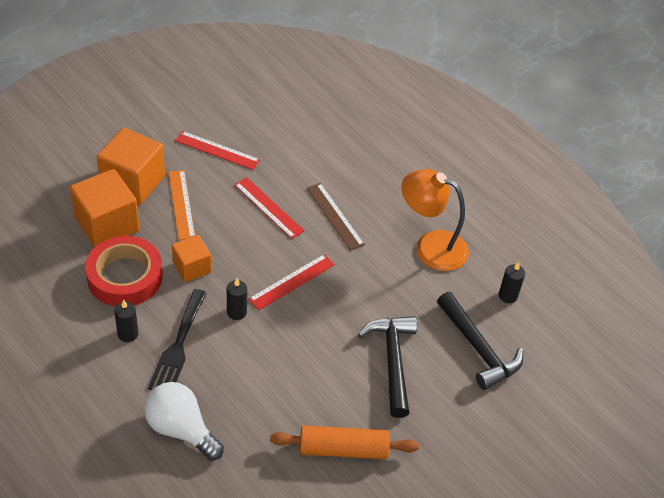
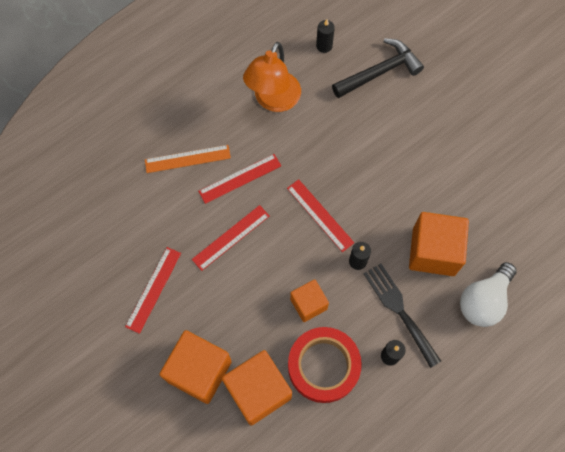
camera: 85 degrees left, 20 degrees up
black fork [148,289,207,390] -> black fork turned 135 degrees counterclockwise [364,264,441,368]
orange ruler [168,170,195,240] -> orange ruler moved to [145,145,231,173]
orange rolling pin [270,425,419,459] -> none
brown ruler [307,183,365,251] -> red ruler [198,154,281,204]
black hammer [358,316,417,418] -> none
none -> orange cube [409,212,469,276]

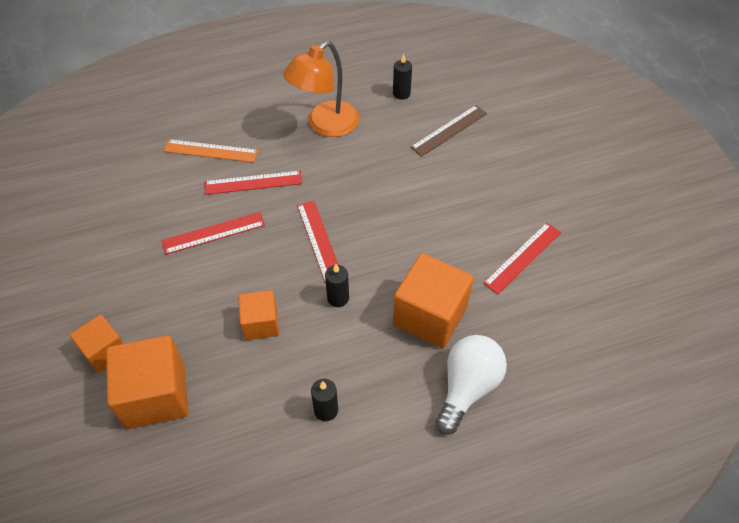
camera: 20 degrees right, 15 degrees down
red ruler [125,247,181,334] -> red ruler moved to [483,222,561,294]
orange cube [160,330,232,404] -> orange cube [70,315,123,373], size x0.59
red tape [288,327,362,403] -> none
black hammer [332,38,424,98] -> brown ruler [411,105,487,157]
black fork [364,264,441,368] -> none
white light bulb [460,262,517,327] -> white light bulb turned 150 degrees clockwise [436,335,507,435]

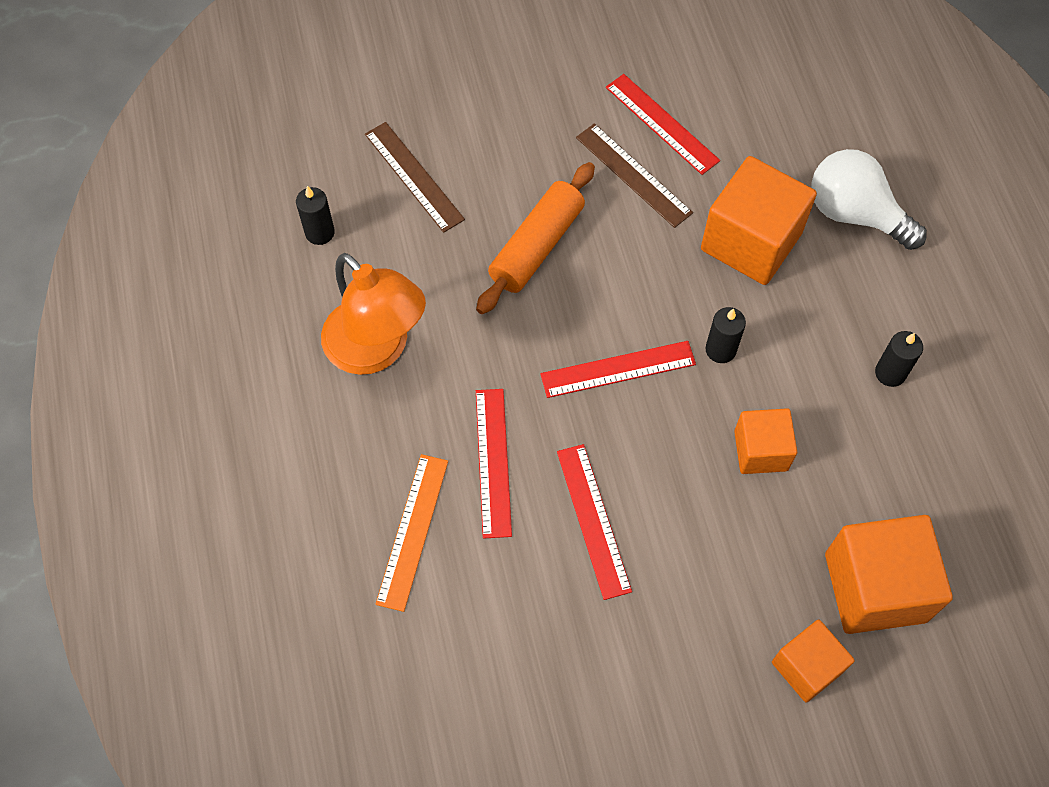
camera: 85 degrees left, 10 degrees up
none -> orange rolling pin [476,162,595,314]
none -> brown ruler [576,123,693,228]

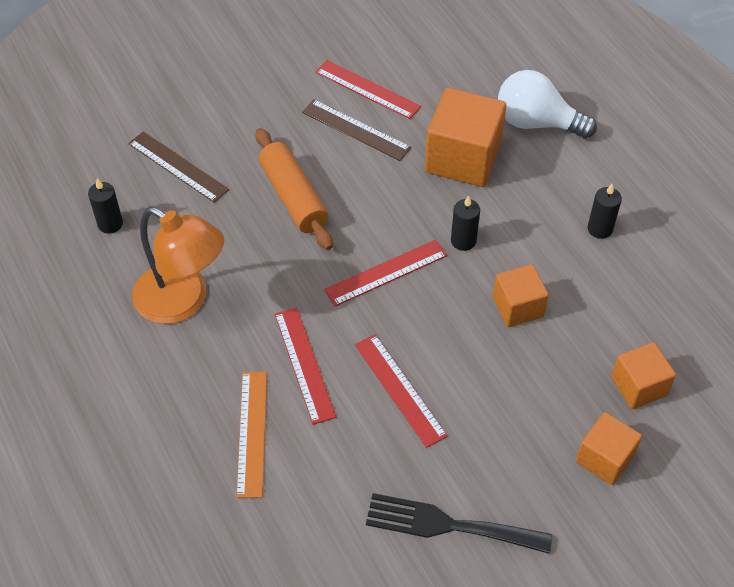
camera: 15 degrees left, 10 degrees down
orange rolling pin [476,162,595,314] -> orange rolling pin turned 45 degrees counterclockwise [255,128,333,250]
orange cube [825,515,953,634] -> orange cube [611,342,676,409], size x0.59
none -> black fork [366,493,552,554]

